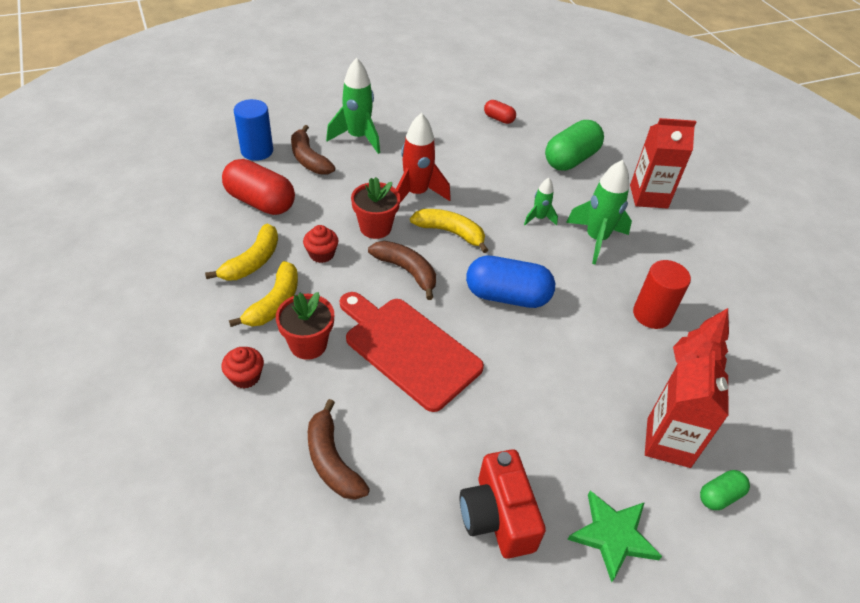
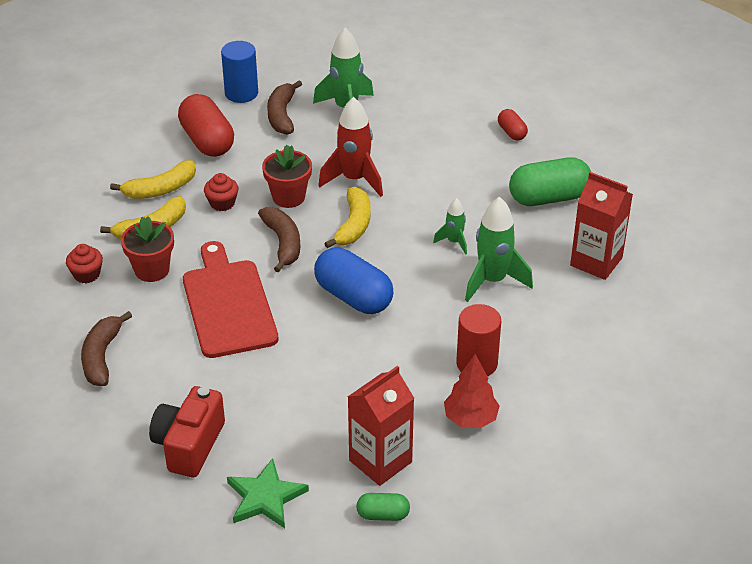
camera: 35 degrees right, 5 degrees down
yellow banana [410,209,488,253] -> yellow banana turned 45 degrees clockwise [324,187,371,248]

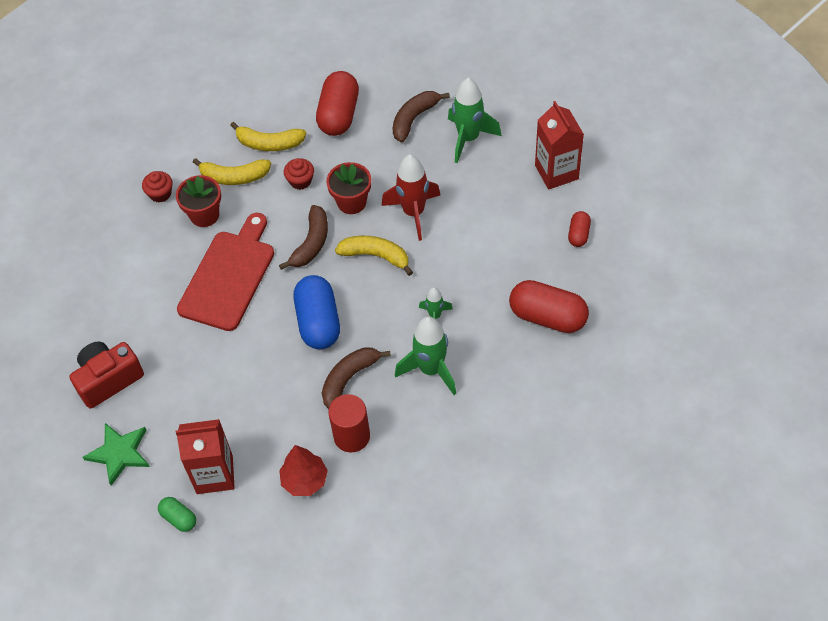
camera: 40 degrees right, 15 degrees up
brown banana [81,311,132,386] -> brown banana moved to [322,347,391,409]
blue cylinder [221,41,258,103] -> none
yellow banana [324,187,371,248] -> yellow banana turned 120 degrees counterclockwise [335,236,413,276]
green capsule [509,157,591,206] -> red capsule [509,280,589,333]
red carton [570,172,633,280] -> red carton moved to [535,101,584,189]

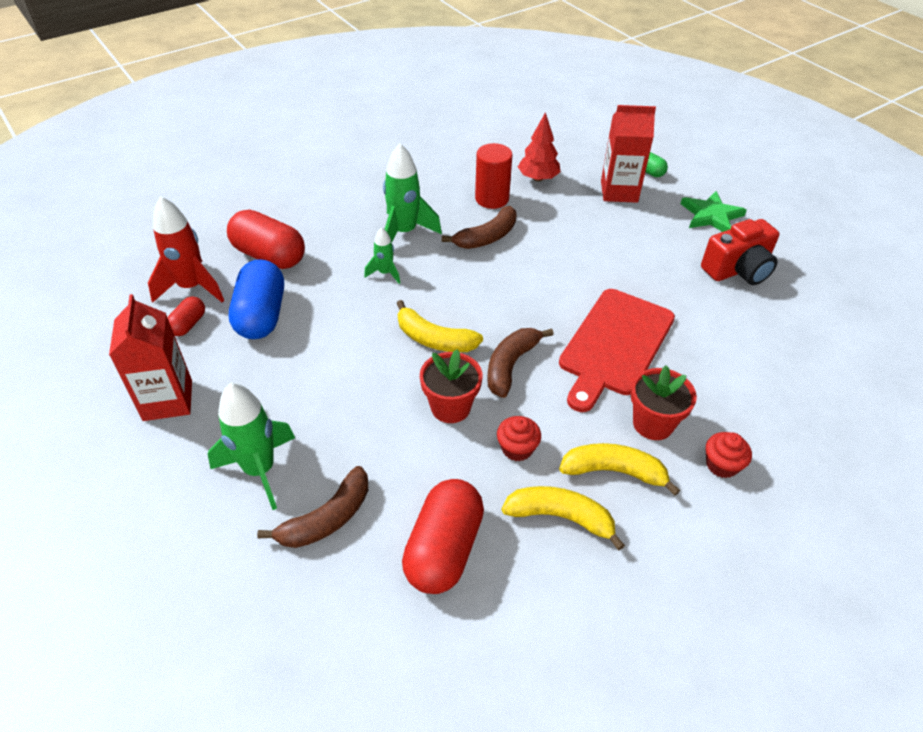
camera: 175 degrees left, 10 degrees down
blue capsule [294,275,340,349] -> blue capsule moved to [229,259,284,339]
red rocket [381,155,440,241] -> red rocket moved to [148,196,224,303]

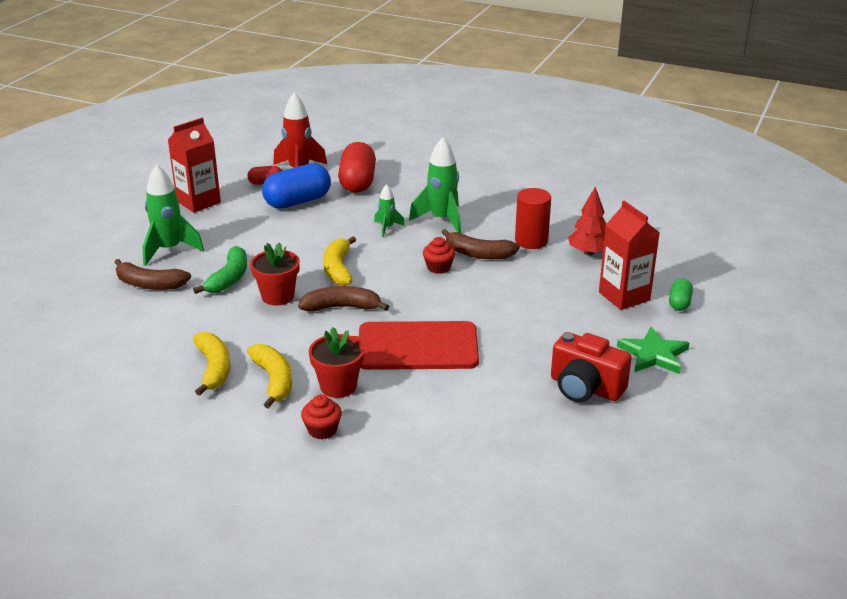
camera: 60 degrees right, 15 degrees down
red capsule [402,479,484,594] -> none
red cupcake [497,416,541,461] -> red cupcake moved to [423,237,455,274]
none -> green banana [193,246,247,294]

